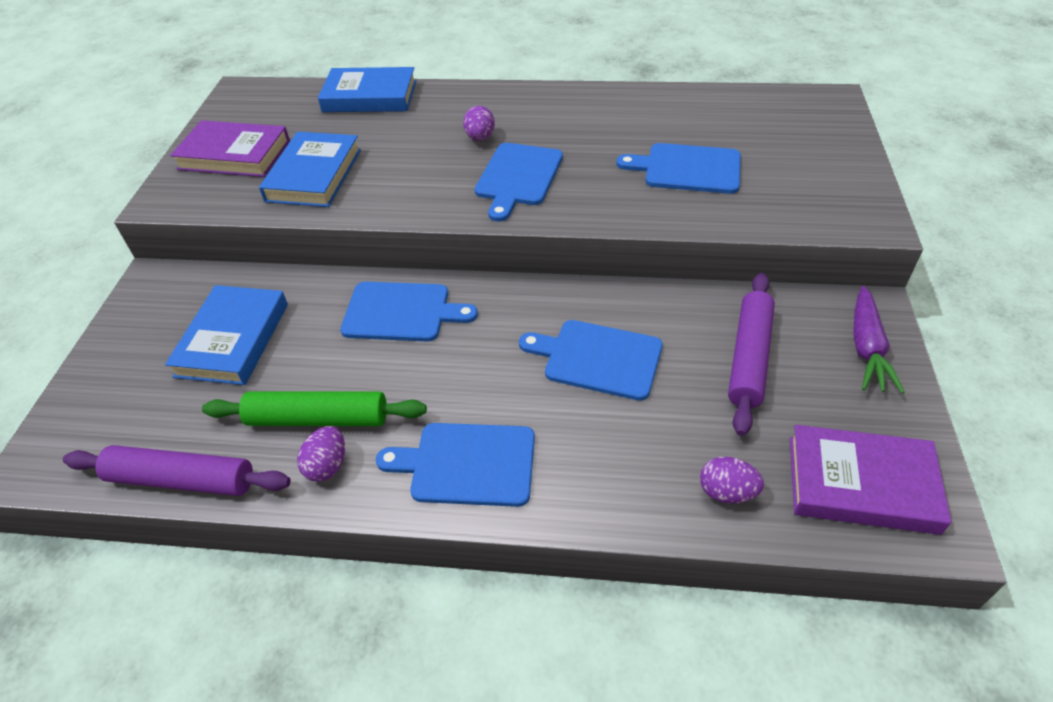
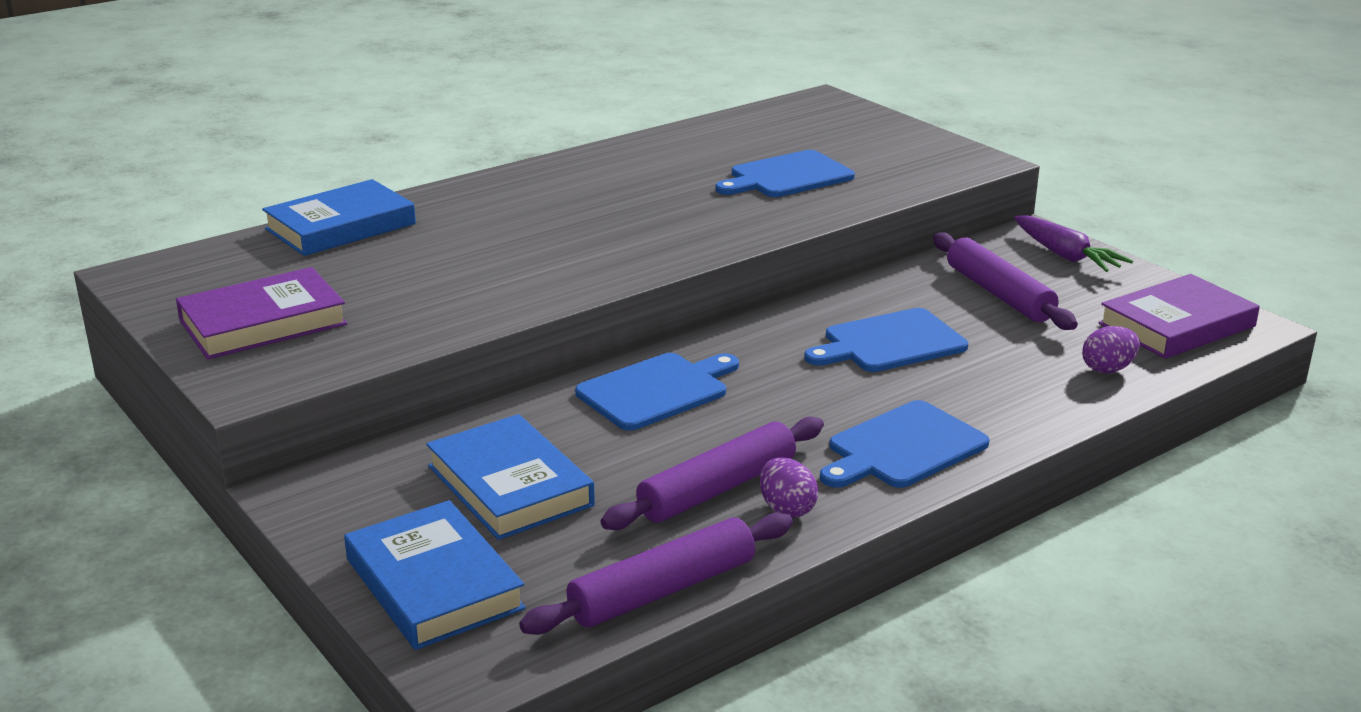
camera: 45 degrees left, 20 degrees down
green rolling pin [202,392,427,426] -> purple rolling pin [601,416,824,530]
blue book [259,132,361,207] -> blue book moved to [344,500,526,650]
purple egg [463,106,495,141] -> none
blue cutting board [475,143,563,221] -> none

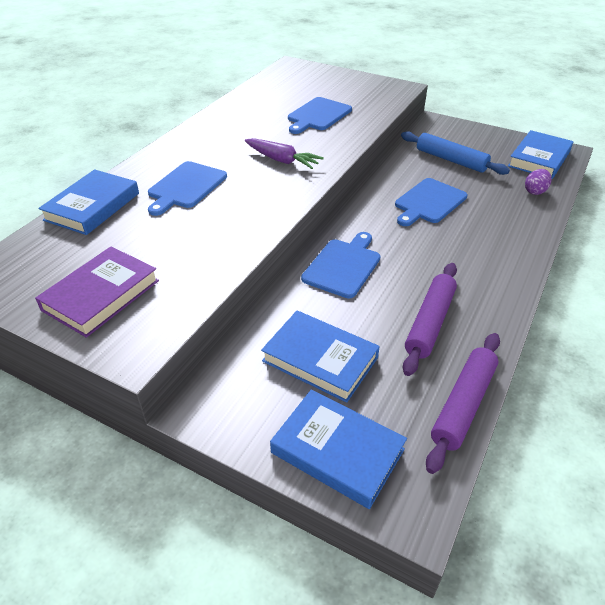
camera: 25 degrees left, 15 degrees up
purple egg [760,457,818,518] -> none
blue cutting board [820,400,989,488] -> blue cutting board moved to [148,161,227,216]
purple rolling pin [933,232,1078,330] -> blue rolling pin [401,131,510,175]
purple carrot [1014,215,1133,272] -> purple carrot moved to [245,138,324,169]
purple book [1098,274,1260,359] -> blue book [508,130,573,179]

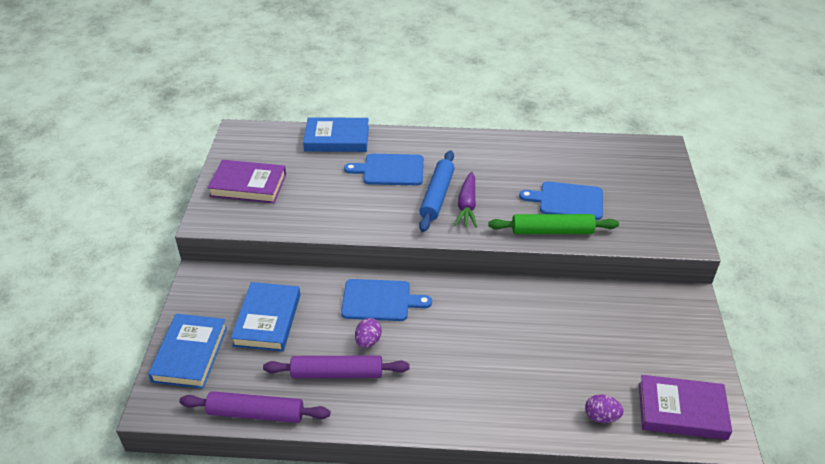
camera: 65 degrees right, 0 degrees up
blue cutting board [395,178,467,226] -> none
blue rolling pin [401,131,510,175] -> blue rolling pin moved to [419,151,455,232]
blue book [508,130,573,179] -> purple book [639,375,732,440]
none -> purple egg [355,318,382,348]
none -> green rolling pin [488,214,619,234]

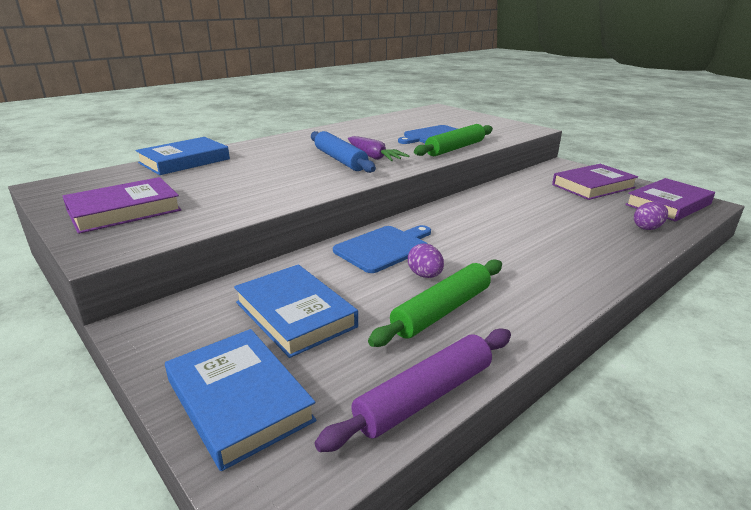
camera: 45 degrees left, 15 degrees down
purple rolling pin [263,355,410,378] -> green rolling pin [368,259,502,347]
blue cutting board [344,154,424,185] -> none
none -> purple book [552,164,638,200]

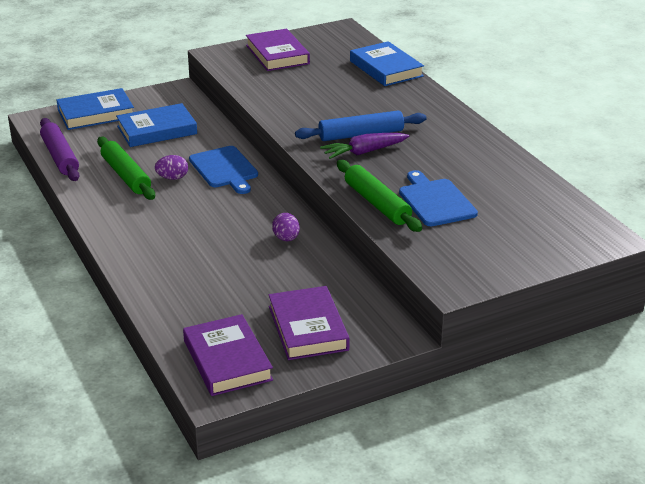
camera: 105 degrees right, 5 degrees up
purple egg [634,202,668,230] -> purple egg moved to [272,213,300,241]

